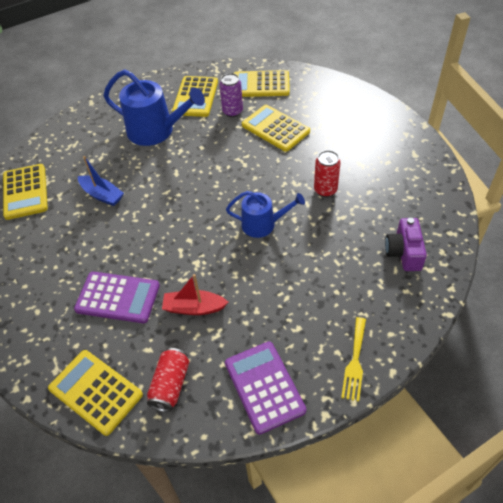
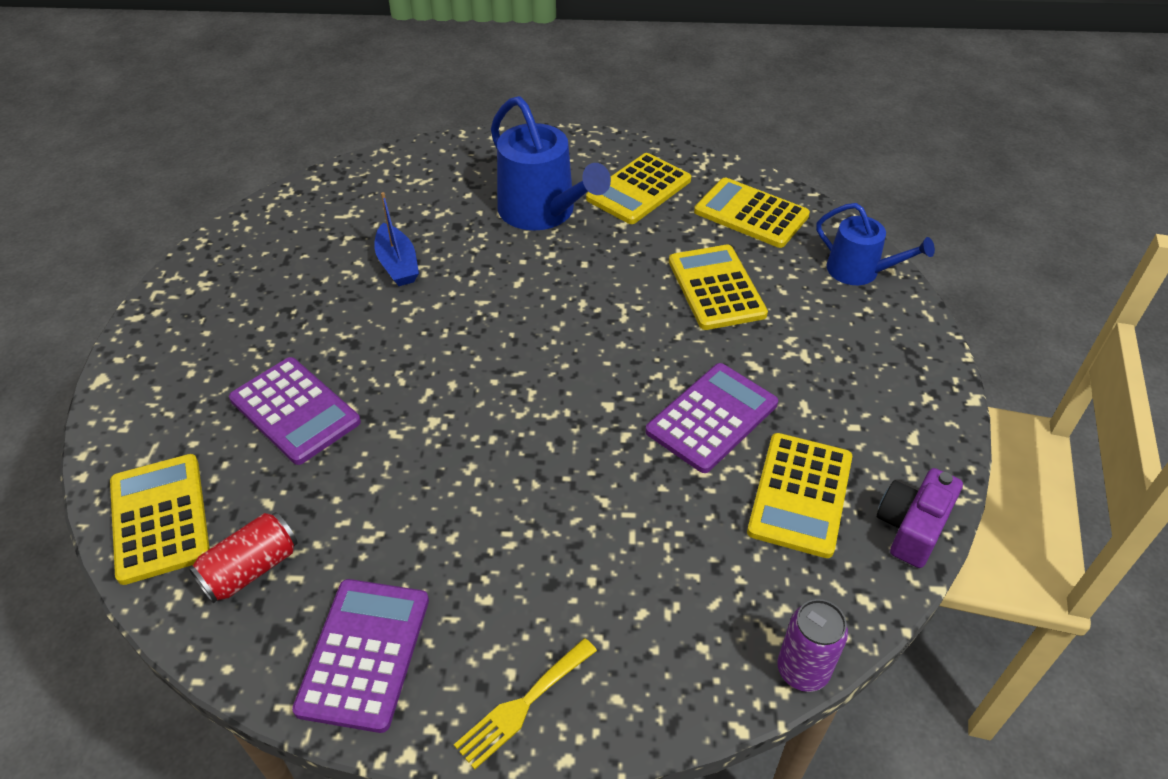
camera: 30 degrees right, 5 degrees down
yellow calculator [3,164,48,220] -> yellow calculator moved to [747,433,852,558]
red boat [162,274,228,315] -> none
purple can [219,73,243,117] -> purple can moved to [778,599,848,692]
blue watering can [226,191,305,238] -> blue watering can moved to [816,203,935,285]
red can [314,150,341,197] -> purple calculator [646,363,778,473]
purple camera [385,218,427,271] -> purple camera moved to [876,468,963,568]

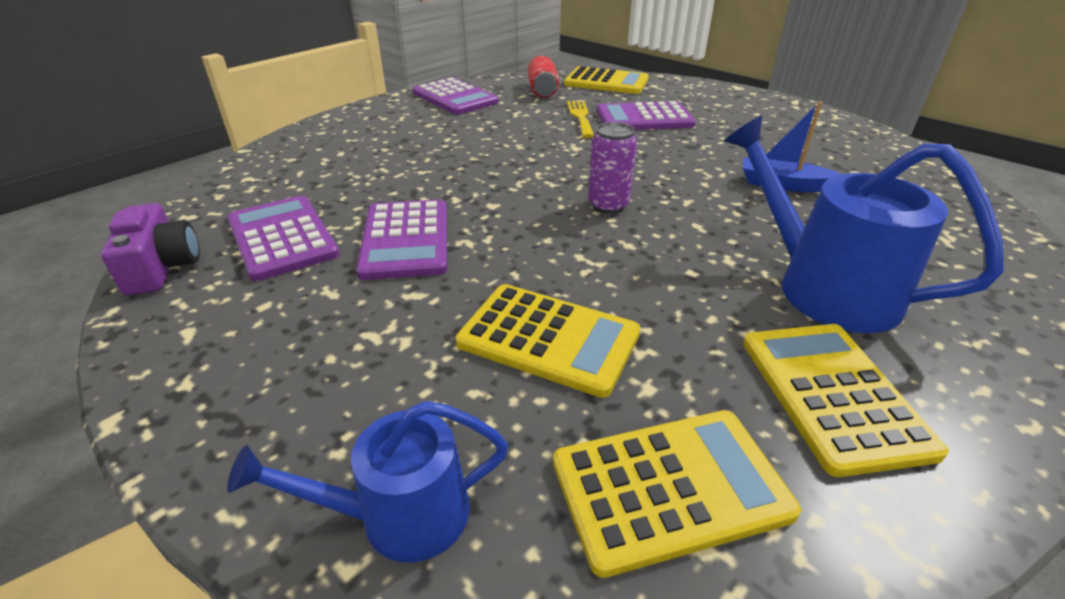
camera: 130 degrees right, 10 degrees down
yellow fork [454,638,597,770] -> yellow fork moved to [567,101,594,138]
blue watering can [491,96,611,230] -> blue watering can turned 45 degrees clockwise [724,115,1004,333]
yellow calculator [747,433,852,558] -> purple calculator [227,195,340,281]
purple can [778,599,848,692] -> purple can moved to [588,122,637,214]

